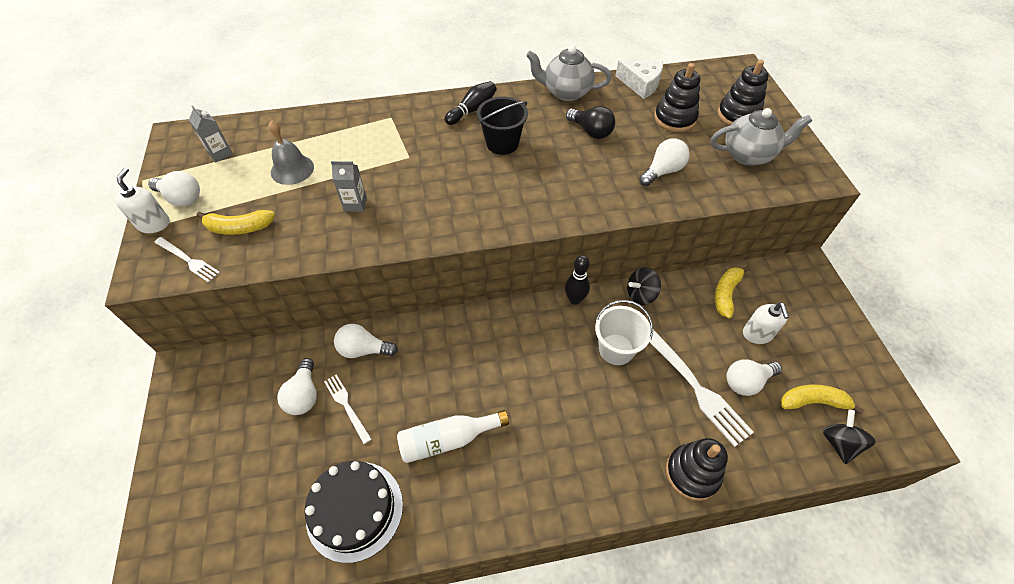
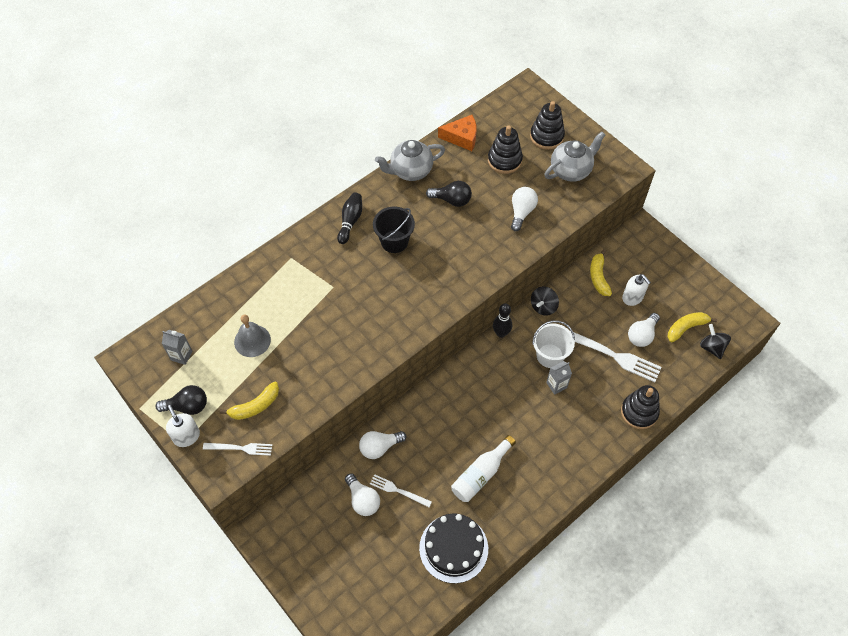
camera: 30 degrees left, 5 degrees up
white light bulb [148,171,200,206] -> black light bulb [155,385,207,415]
grey carton [331,161,367,212] -> grey carton moved to [546,361,572,395]
white cheese [616,60,663,99] -> orange cheese [438,115,477,151]

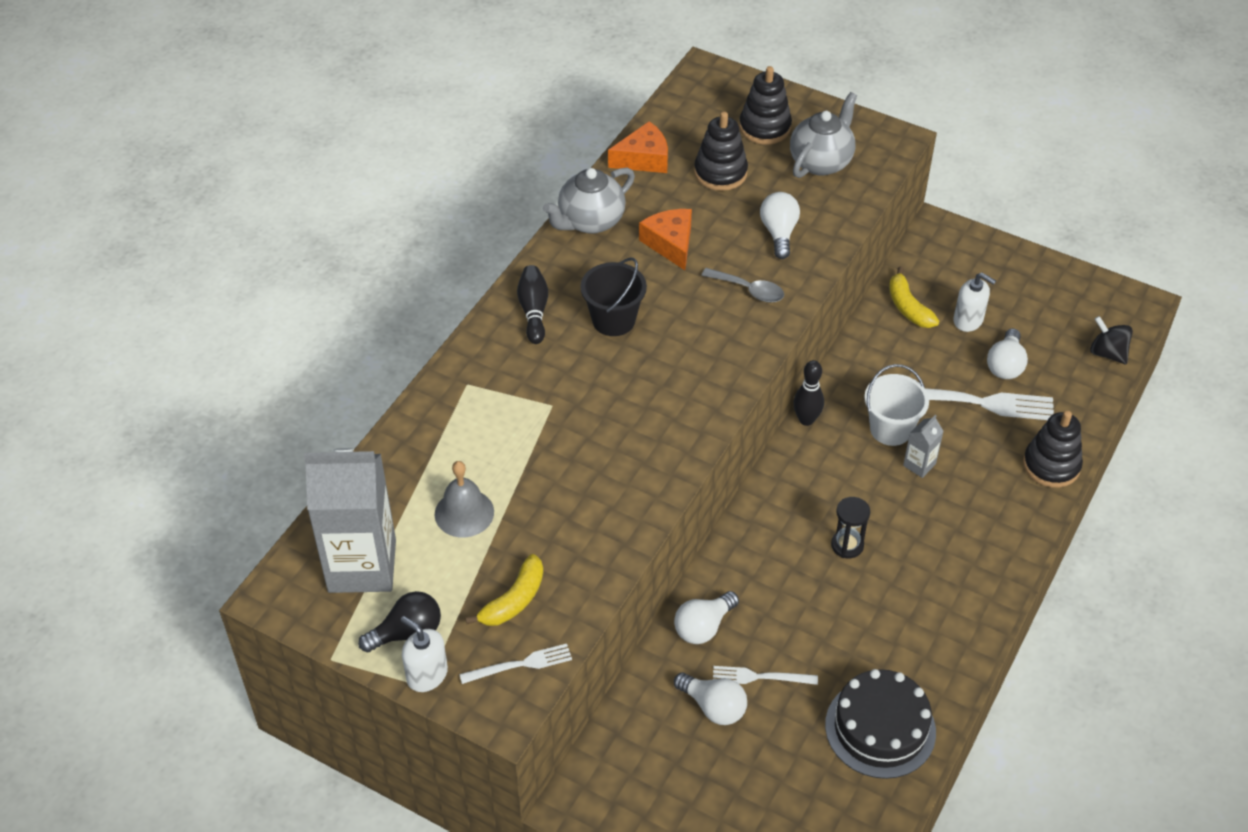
camera: 20 degrees left, 10 degrees down
grey carton [162,330,192,365] -> grey carton [304,448,396,593], size x2.36
black light bulb [426,181,472,207] -> orange cheese [639,209,692,270]
white bottle [451,435,516,502] -> none
black spinning top [531,287,559,316] -> none
yellow banana [668,312,717,342] -> none
none -> grey spoon [701,268,784,303]
none -> black hourglass [831,497,870,558]

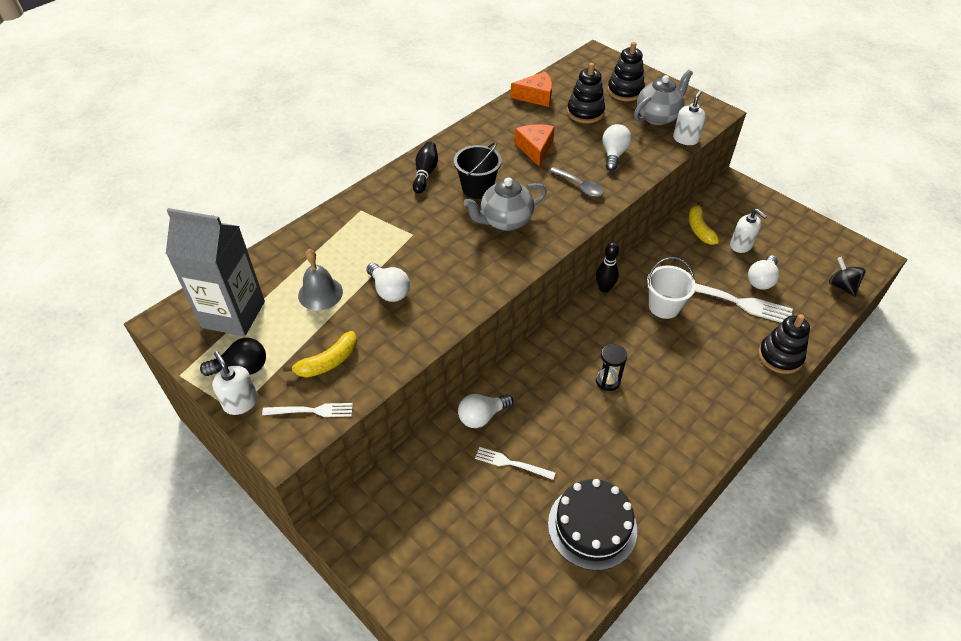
camera: 15 degrees right, 0 degrees up
grey teapot [543,167,635,234] -> grey teapot moved to [463,177,547,231]
white light bulb [674,673,747,725] -> white light bulb moved to [366,263,410,302]
grey carton [903,415,944,478] -> none
none -> white soap dispenser [673,90,706,145]

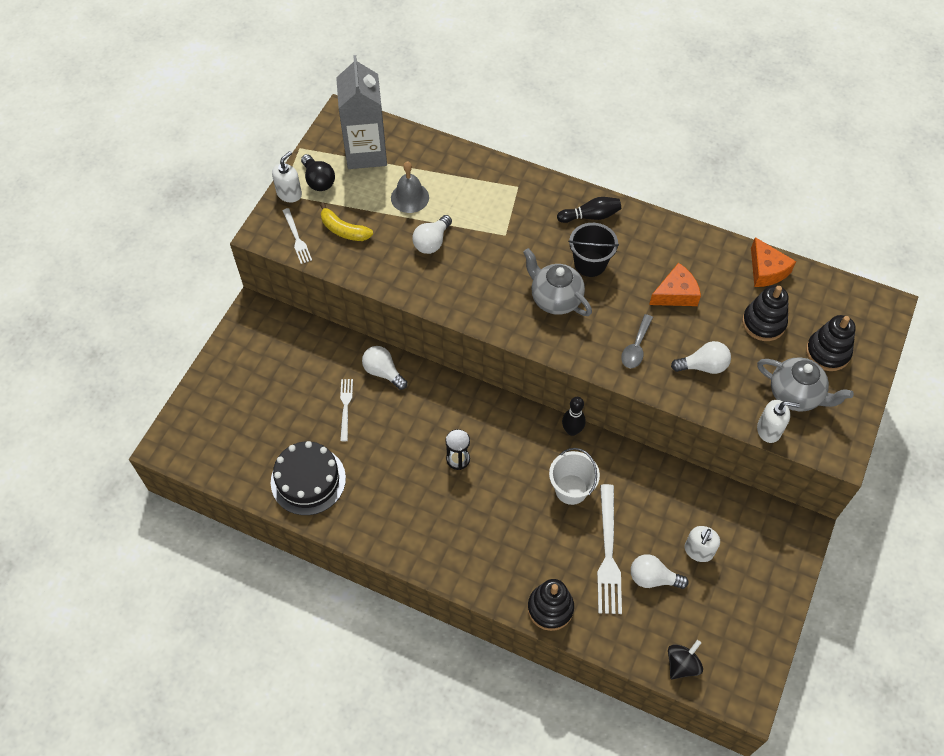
camera: 70 degrees right, 10 degrees up
yellow banana [689,201,719,245] -> none

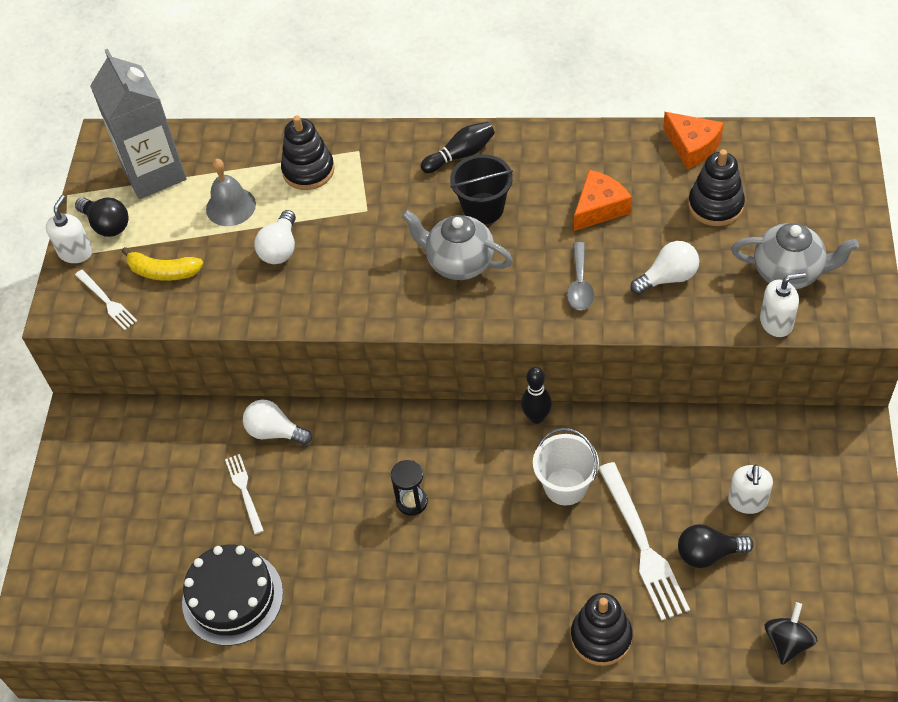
camera: 15 degrees left, 5 degrees down
white light bulb [631,554,688,589] -> black light bulb [678,524,754,568]
black stacking toy [806,315,856,371] -> black stacking toy moved to [281,115,335,190]

